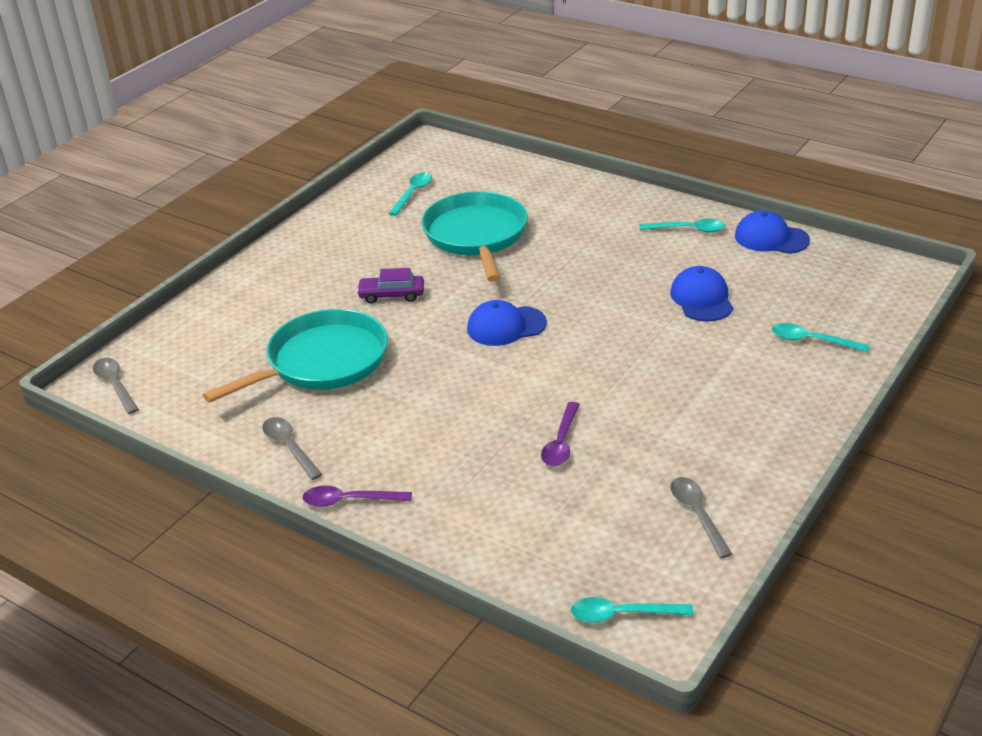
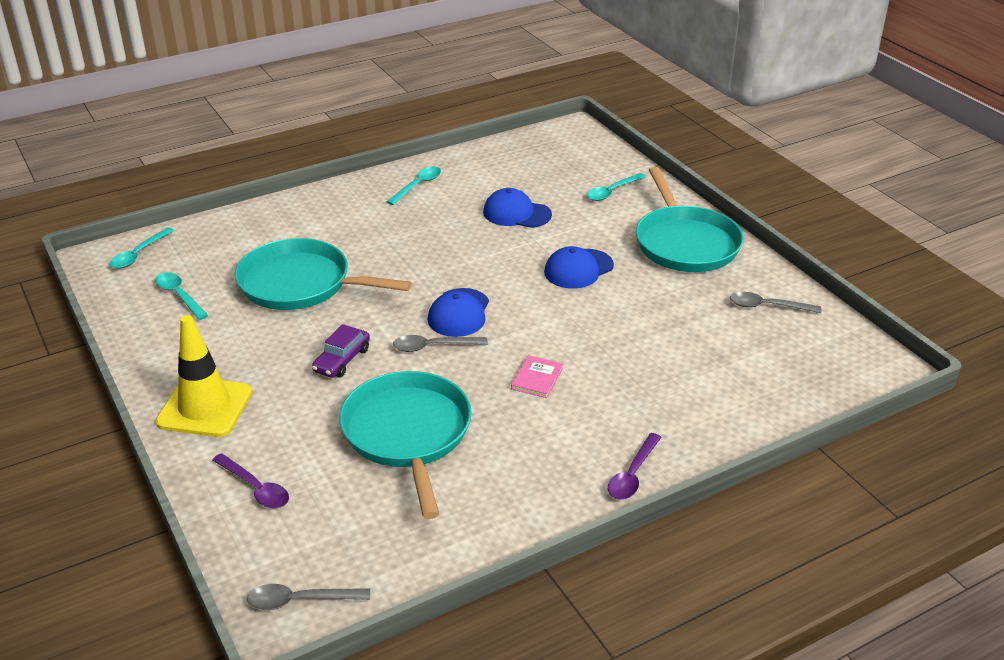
camera: 65 degrees left, 0 degrees up
grey spoon [262,417,322,480] -> grey spoon moved to [393,335,488,352]
purple spoon [541,402,580,466] -> purple spoon moved to [212,453,289,509]
turquoise spoon [571,597,694,623] -> turquoise spoon moved to [110,227,174,269]
blue cap [735,211,810,254] -> blue cap moved to [544,246,614,289]
none -> yellow traffic cone [156,315,252,437]
none -> pink book [511,355,563,398]
none -> turquoise pan [636,167,744,272]

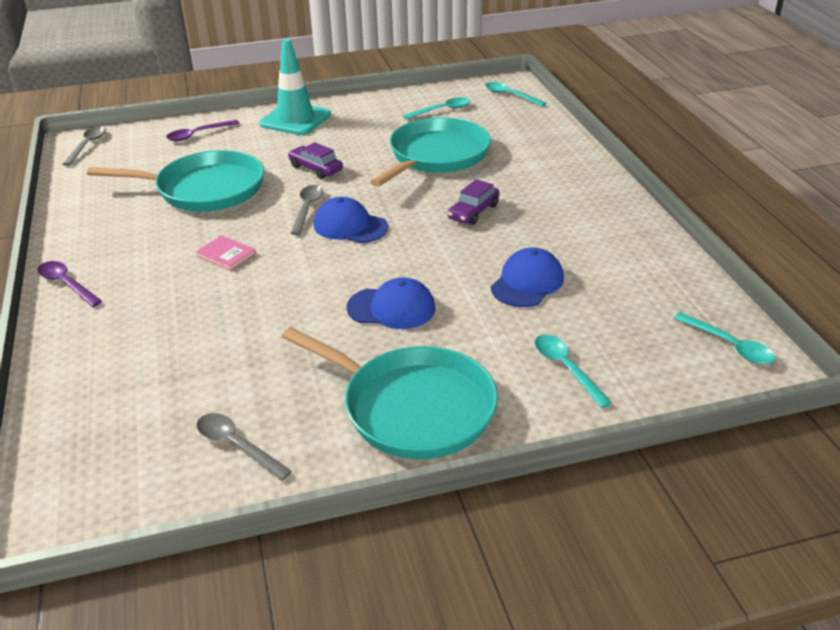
camera: 105 degrees right, 0 degrees up
yellow traffic cone [156,315,252,437] -> turquoise traffic cone [259,39,331,135]
turquoise spoon [387,166,441,205] -> turquoise spoon moved to [674,312,775,364]
blue cap [544,246,614,289] -> blue cap turned 120 degrees clockwise [347,277,435,329]
turquoise pan [636,167,744,272] -> turquoise pan turned 150 degrees counterclockwise [282,327,498,459]
grey spoon [730,292,821,313] -> grey spoon turned 75 degrees counterclockwise [197,413,292,481]
none -> purple car [448,179,500,225]

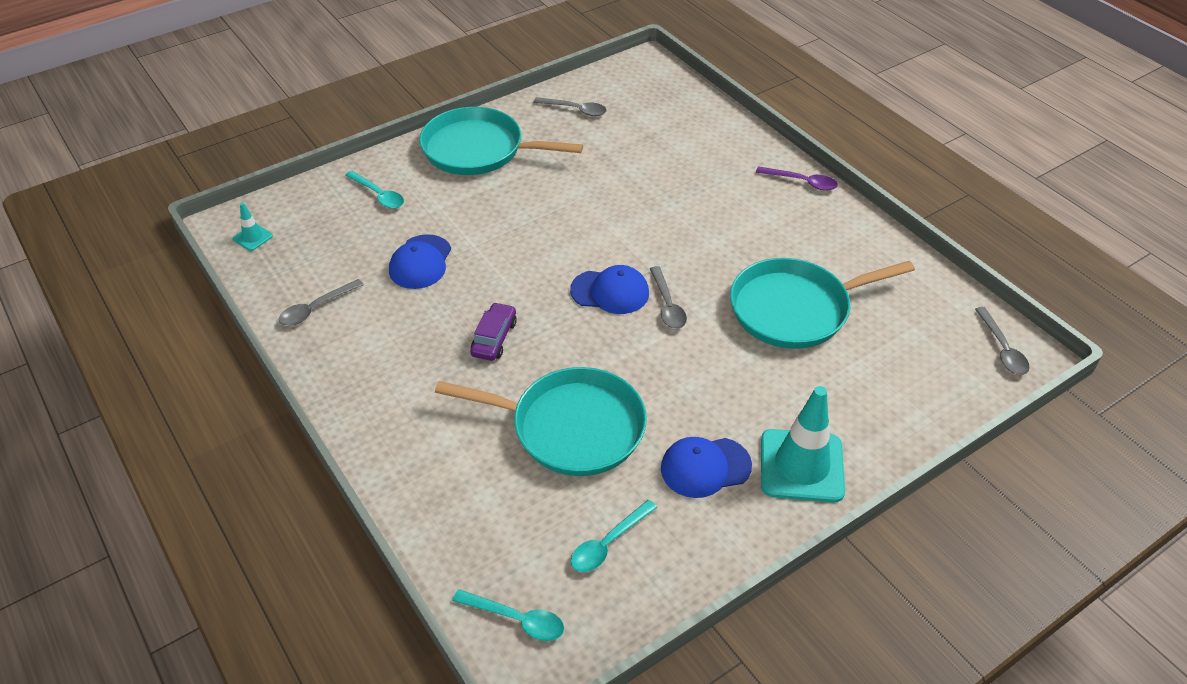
camera: 160 degrees right, 10 degrees up
purple spoon [166,120,239,141] -> none
pink book [195,235,256,271] -> none
purple car [288,142,343,179] -> none
blue cap [347,277,435,329] -> blue cap moved to [661,437,752,498]
turquoise pan [370,117,491,187] -> turquoise pan turned 90 degrees counterclockwise [435,367,647,476]
turquoise spoon [674,312,775,364] -> turquoise traffic cone [233,203,273,251]
none -> grey spoon [279,279,363,326]

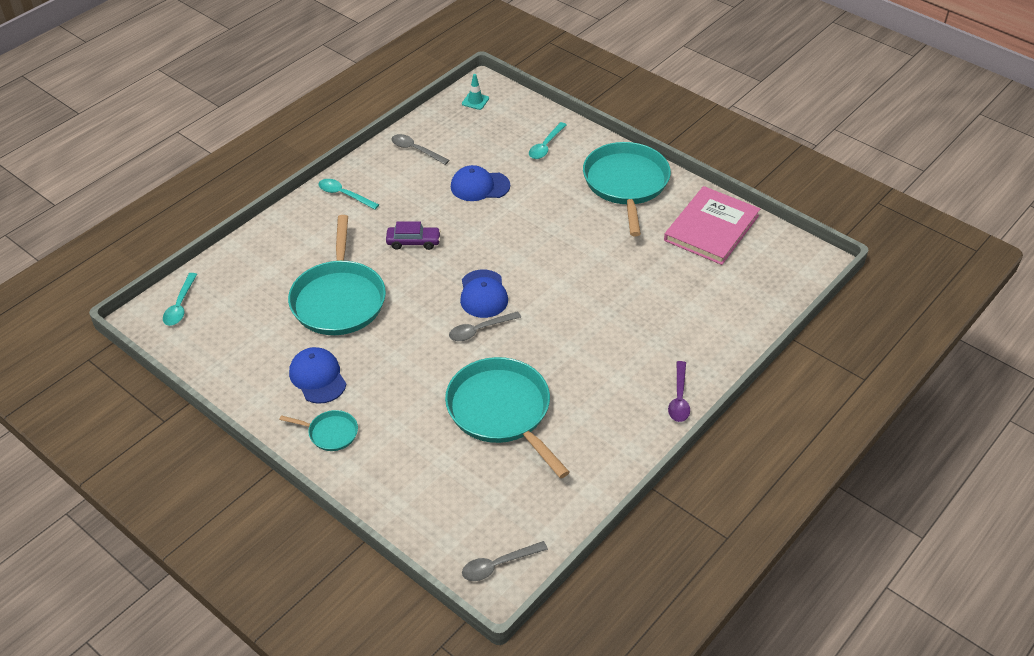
camera: 75 degrees right, 0 degrees up
grey spoon [533,97,607,116] -> pink book [664,186,760,265]
turquoise spoon [571,500,658,572] -> turquoise spoon moved to [319,179,379,210]
turquoise traffic cone [761,386,845,503] -> turquoise pan [279,410,358,451]

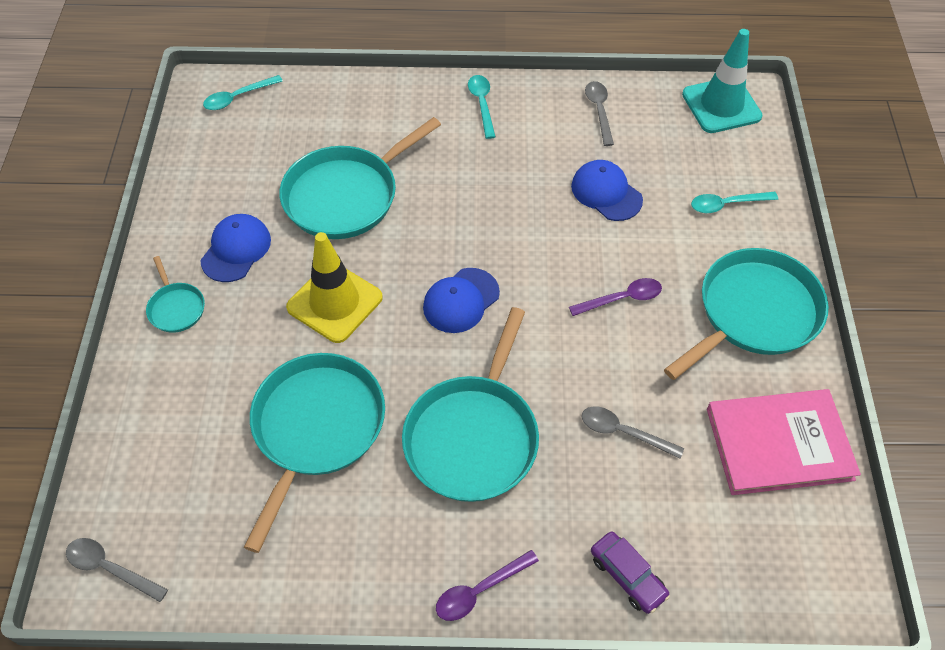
camera: 50 degrees right, 10 degrees up
purple car [386,221,441,250] -> purple car moved to [591,532,670,614]
grey spoon [449,311,521,341] -> grey spoon moved to [582,406,684,459]
turquoise traffic cone [462,74,489,110] -> turquoise traffic cone [682,29,762,133], size x2.20
none -> yellow traffic cone [286,232,383,343]
none -> turquoise pan [402,307,539,502]
none -> purple spoon [569,278,662,316]

